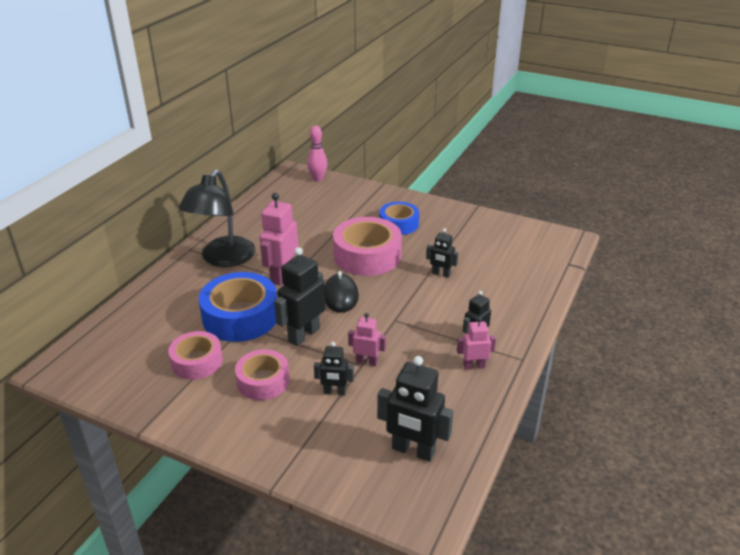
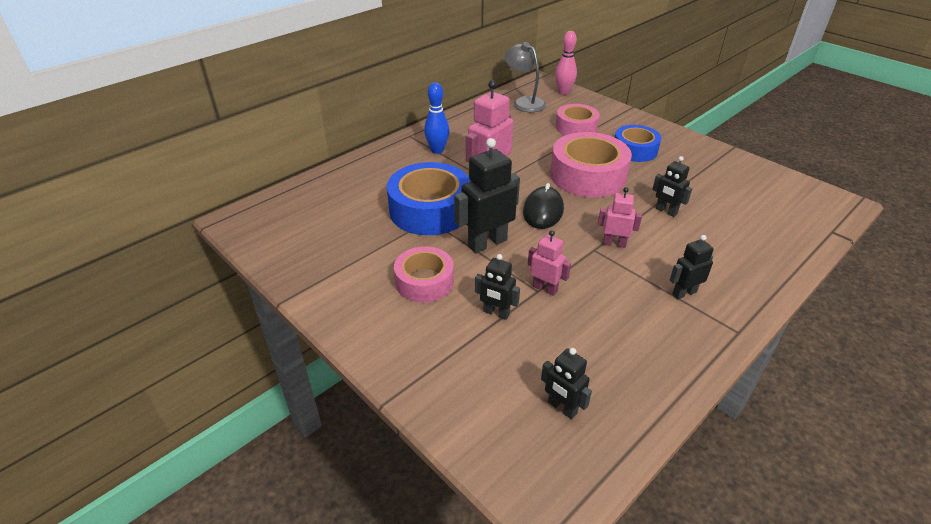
camera: 20 degrees right, 5 degrees up
pink tape [168,331,223,380] -> pink tape moved to [556,104,600,135]
black lamp [179,170,255,267] -> blue bowling pin [424,82,449,154]
black robot [377,356,453,462] -> black robot [541,348,592,419], size x0.57
pink robot [457,317,496,370] -> pink robot moved to [598,187,642,248]
none -> grey lamp [505,42,546,112]

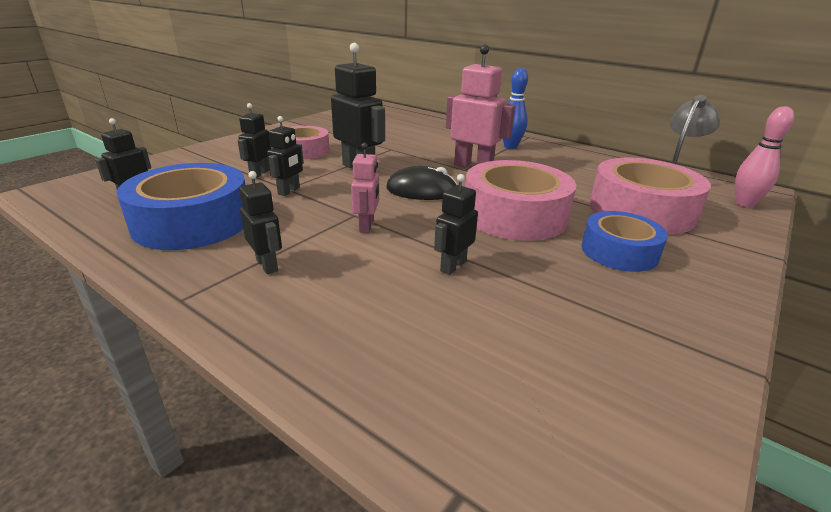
camera: 80 degrees right, 10 degrees down
blue tape [387,162,471,235] -> blue tape moved to [116,163,245,250]
pink robot [528,230,571,296] -> black robot [267,116,304,196]
pink tape [556,104,600,135] -> pink tape [590,158,711,235], size x1.61

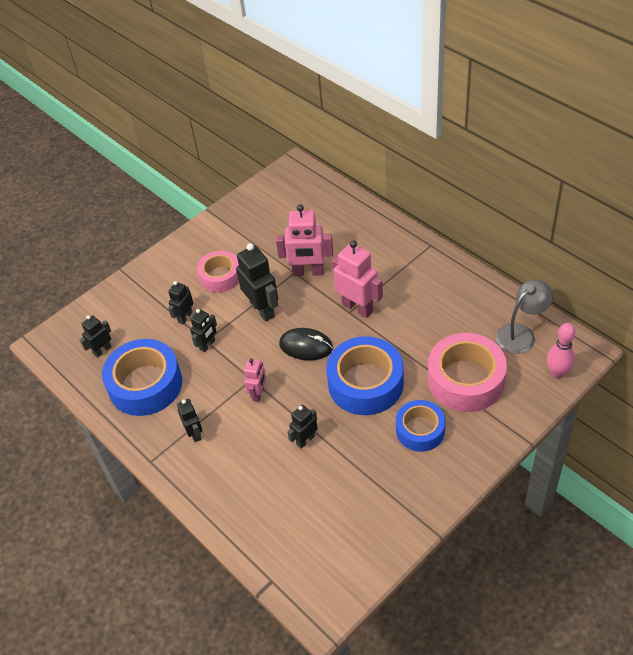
camera: 15 degrees right, 20 degrees up
pink tape [465,160,576,241] -> blue tape [326,336,404,415]
blue bowling pin [503,68,528,149] -> none
none -> pink robot [276,204,333,276]

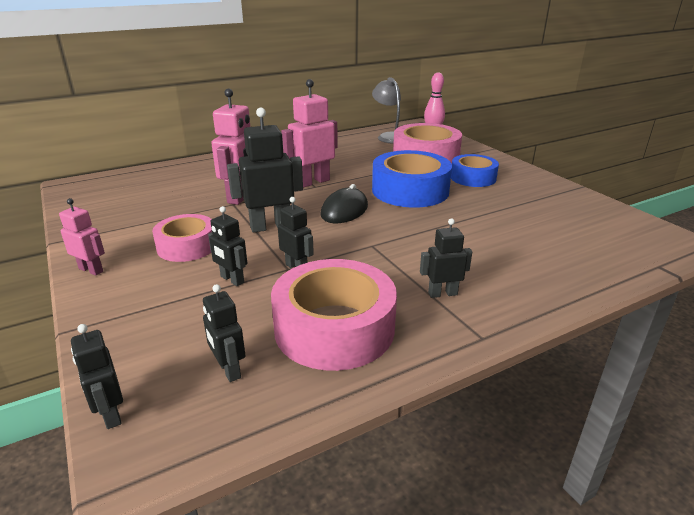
camera: 80 degrees left, 20 degrees down
blue tape [102,339,182,416] -> pink tape [271,259,397,371]
pink robot [244,359,266,402] -> pink robot moved to [59,198,105,276]
black robot [287,405,318,449] -> black robot moved to [71,324,123,429]

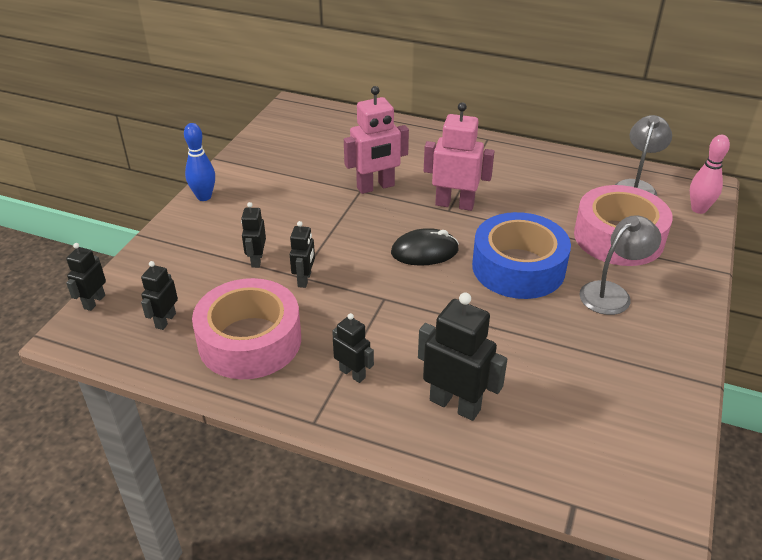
camera: 50 degrees right, 10 degrees up
pink robot [59,198,105,276] -> blue bowling pin [184,123,215,201]
pink tape [152,214,212,262] -> none
black robot [227,107,303,233] -> black robot moved to [418,293,507,421]
blue tape [451,154,499,187] -> grey lamp [579,215,661,315]

